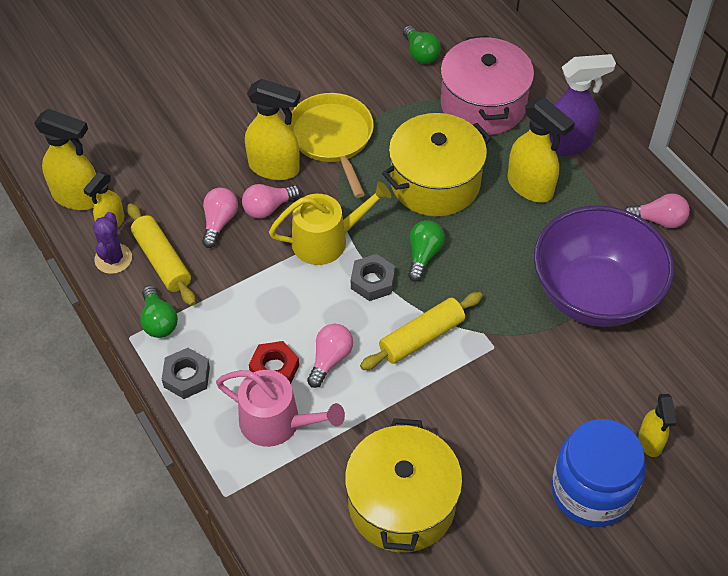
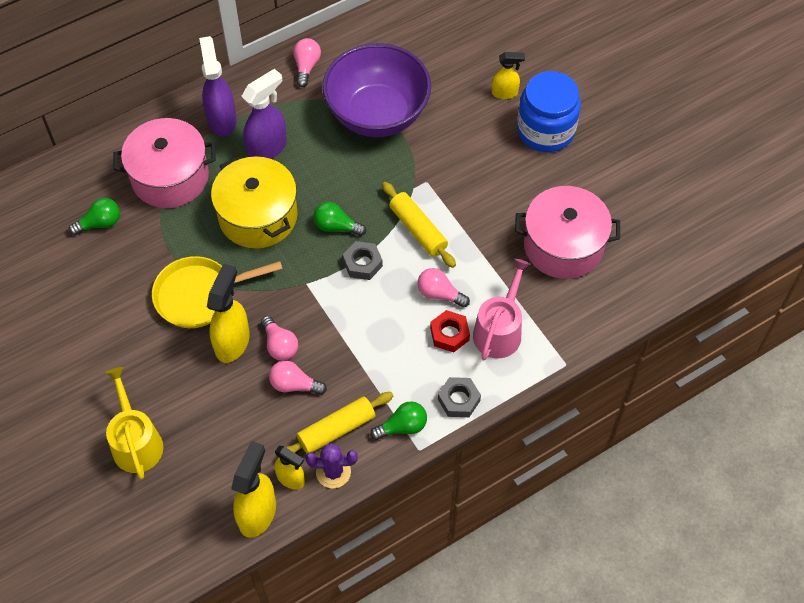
camera: 90 degrees left, 5 degrees up
yellow watering can [269,182,391,265] -> yellow watering can moved to [105,367,163,480]
yellow pot [345,418,462,552] -> pink pot [515,186,620,279]
yellow spray bottle [508,97,575,202] -> purple spray bottle [241,69,287,159]

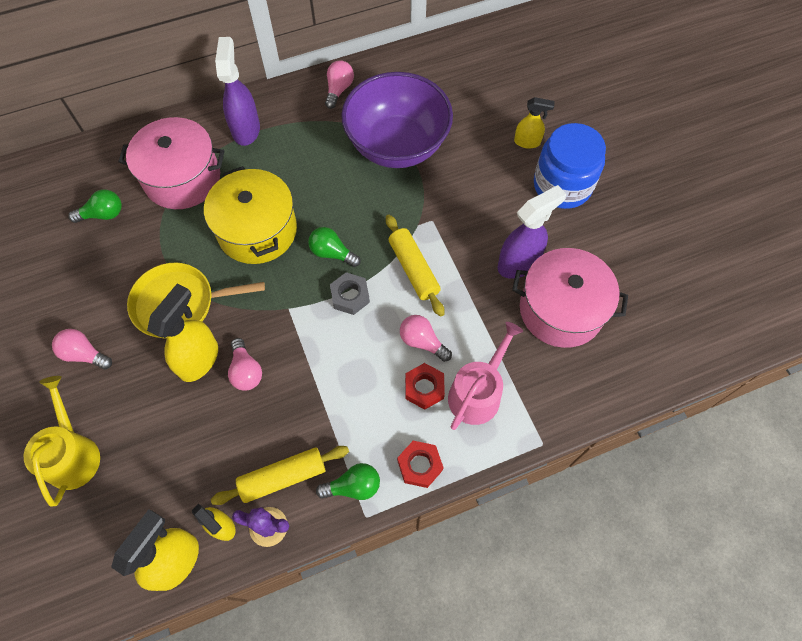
camera: 10 degrees right, 5 degrees up
purple spray bottle [241,69,287,159] -> purple spray bottle moved to [497,185,566,279]
pink light bulb [269,360,327,395] -> pink light bulb moved to [52,329,112,370]
grey nut [438,377,481,417] -> red nut [397,441,444,488]

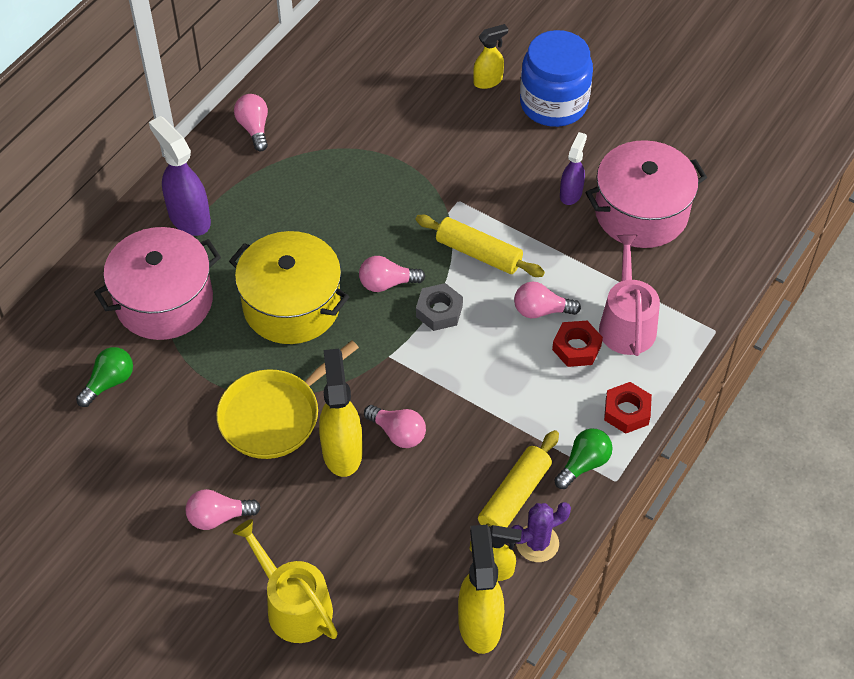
camera: 35 degrees left, 10 degrees down
green light bulb [308,227,361,267] -> pink light bulb [359,256,425,292]
purple bowl [341,72,453,168] -> none
purple spray bottle [497,185,566,279] -> purple spray bottle [560,132,587,205], size x0.60

